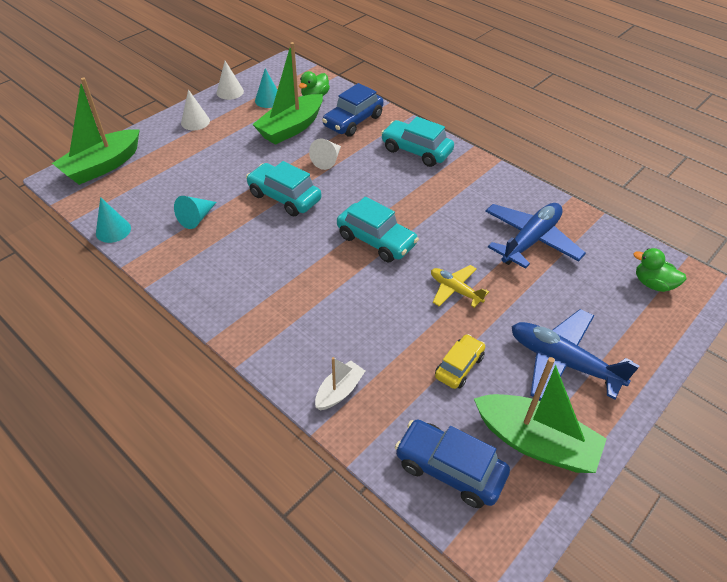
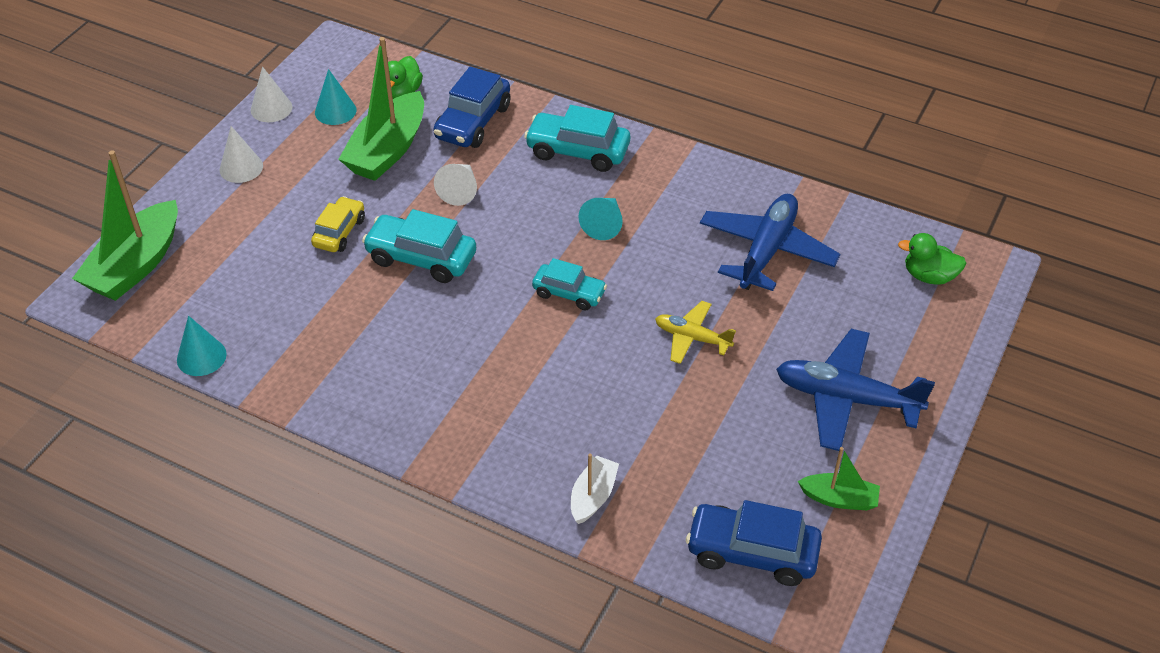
camera: 15 degrees left, 0 degrees up
turquoise cone [174,196,216,229] -> turquoise cone moved to [578,198,623,240]
turquoise car [337,197,419,262] -> turquoise car [532,258,607,311], size x0.64
yellow car [435,334,485,389] -> yellow car moved to [311,196,365,252]
green boat [474,357,607,473] -> green boat [798,447,880,510], size x0.52

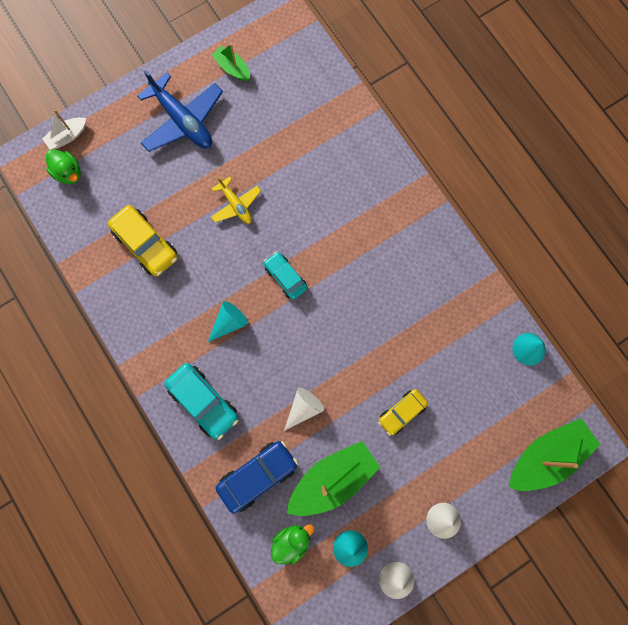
camera: 150 degrees left, 30 degrees up
turquoise car [362,209,476,283] -> none
white boat [571,453,619,524] -> white boat moved to [42,110,86,150]
blue car [686,500,822,586] -> none
blue plane [700,194,840,291] -> yellow car [108,205,178,276]

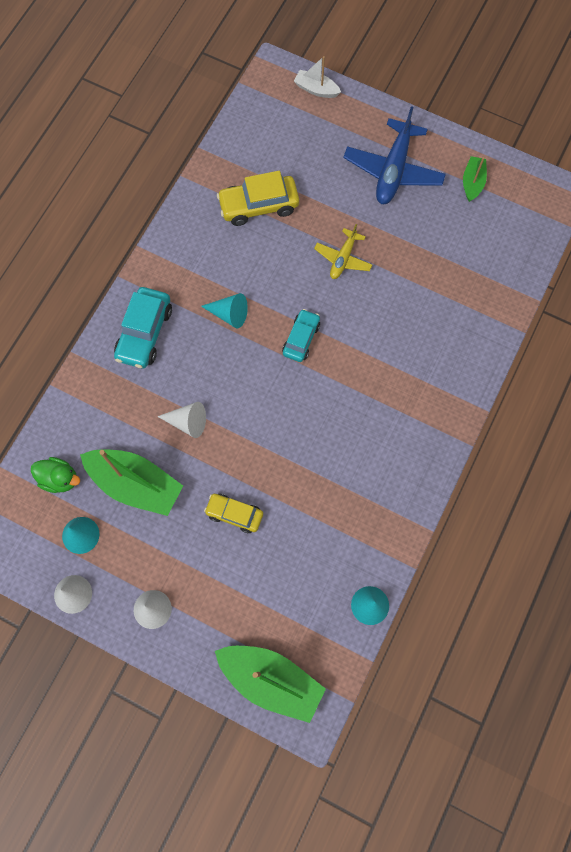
camera: 60 degrees right, 5 degrees down
green duck [46,149,81,184] -> none
yellow car [108,205,178,276] -> yellow car turned 60 degrees clockwise [217,171,299,226]
blue car [216,441,298,513] -> none

